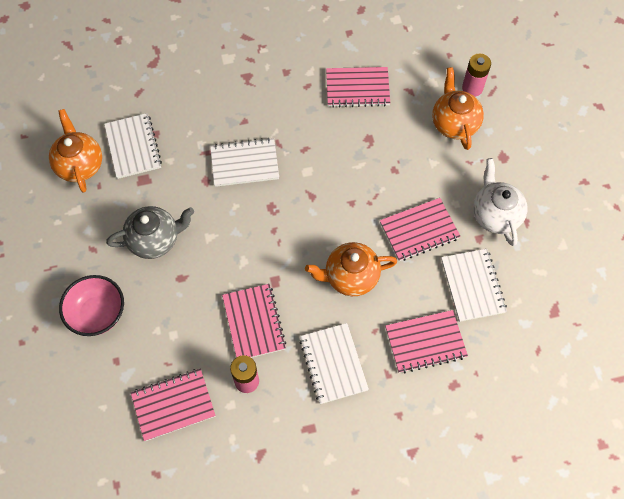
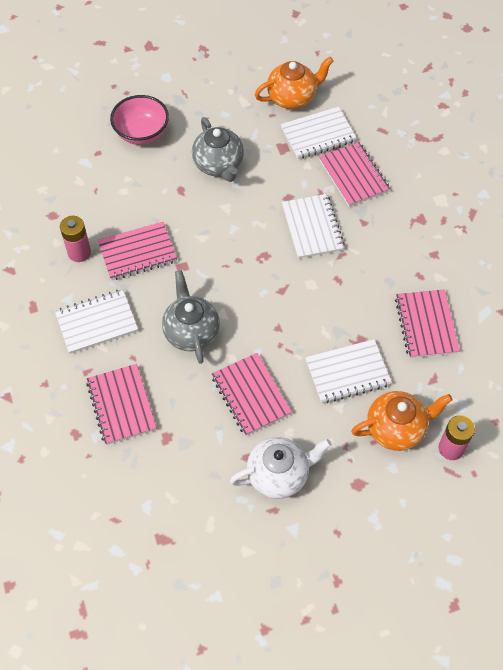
camera: 85 degrees right, 5 degrees down
pink notebook [131,368,216,441] -> pink notebook moved to [319,142,390,207]
orange teapot [305,242,397,296] -> grey teapot [162,270,220,364]
white notebook [441,249,507,322] -> white notebook moved to [305,339,392,403]

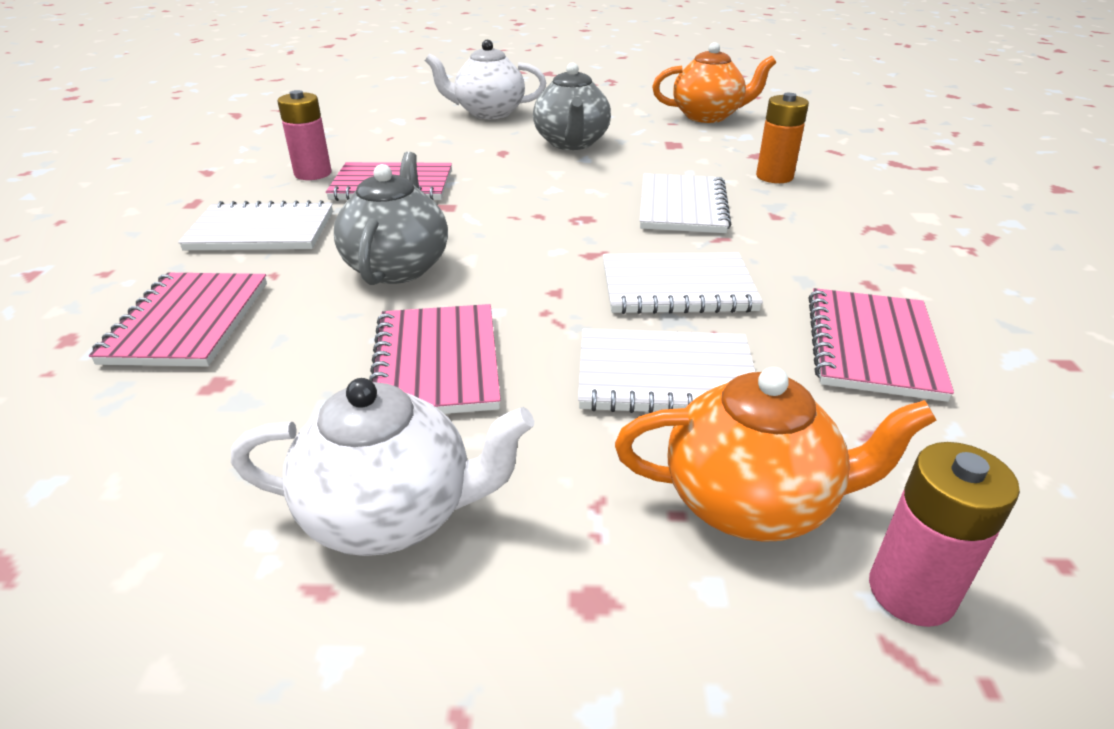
camera: 20 degrees right, 25 degrees down
pink bowl [110,95,169,145] -> white teapot [425,40,546,119]
white notebook [281,107,357,159] -> white notebook moved to [603,253,763,314]
pink notebook [319,142,390,207] -> orange battery [756,93,809,183]

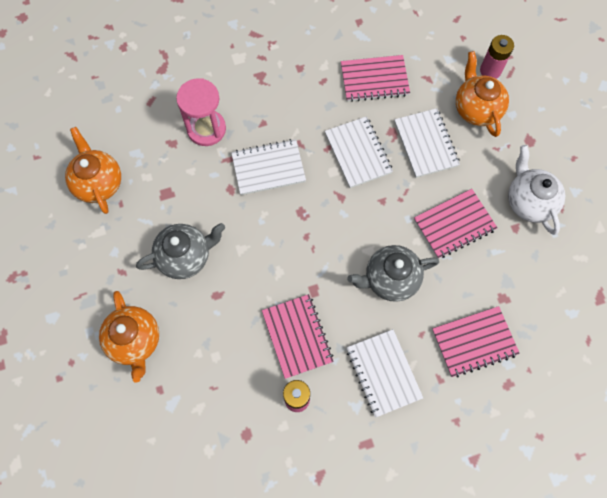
camera: 110 degrees left, 35 degrees up
white teapot [425,40,546,119] -> orange teapot [99,291,159,383]
orange battery [756,93,809,183] -> pink hourglass [176,78,226,146]

